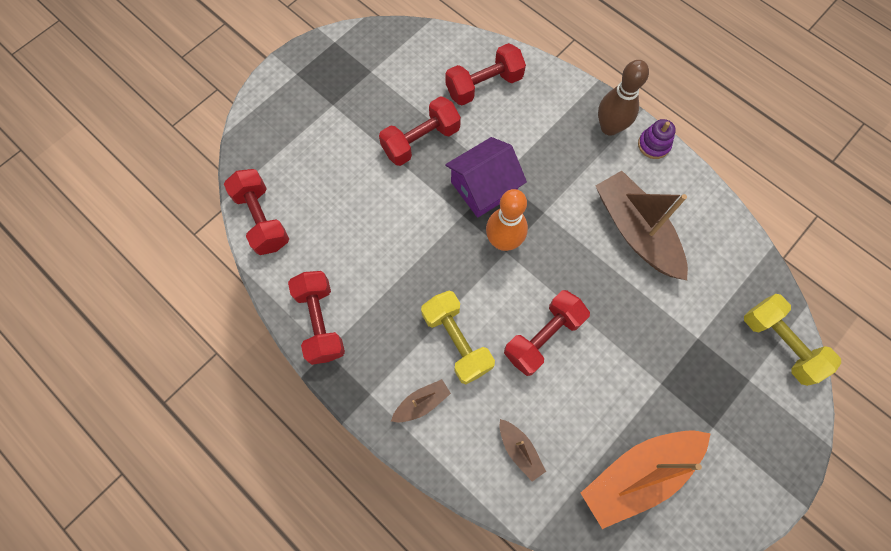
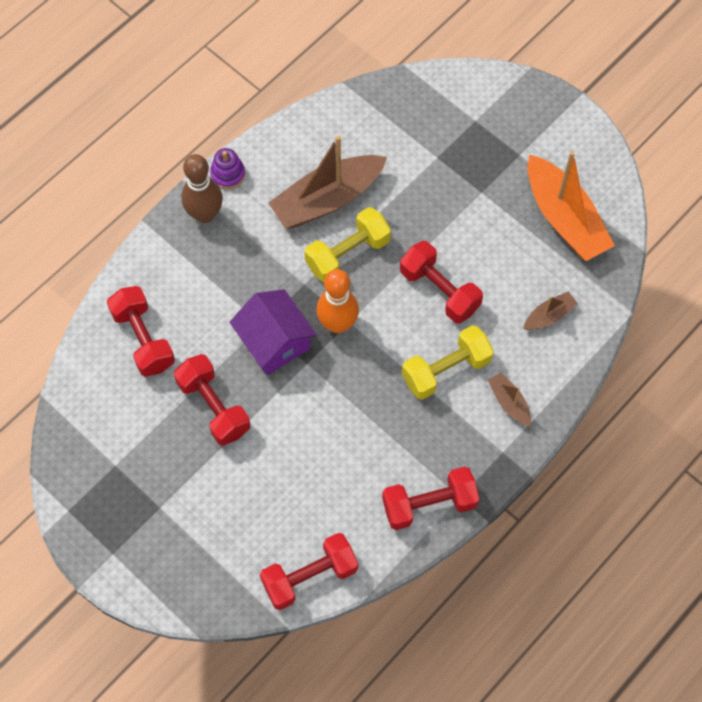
camera: 90 degrees left, 5 degrees down
yellow dumbbell [744,294,841,386] -> yellow dumbbell moved to [304,207,391,282]

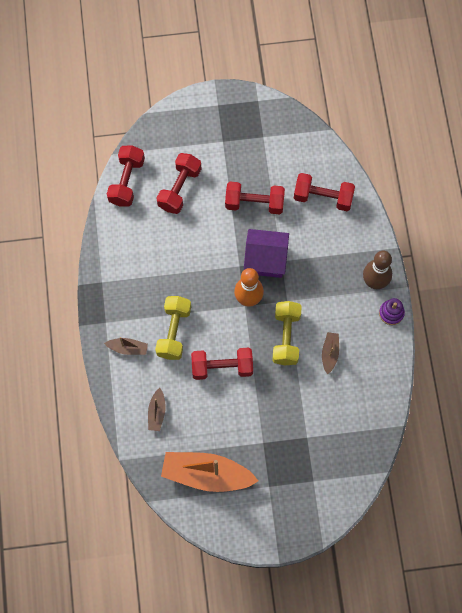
camera: 130 degrees right, 5 degrees up
brown boat [268,136,387,228] -> brown boat [322,332,339,375], size x0.47
red dumbbell [382,467,479,530] -> red dumbbell moved to [157,153,201,214]

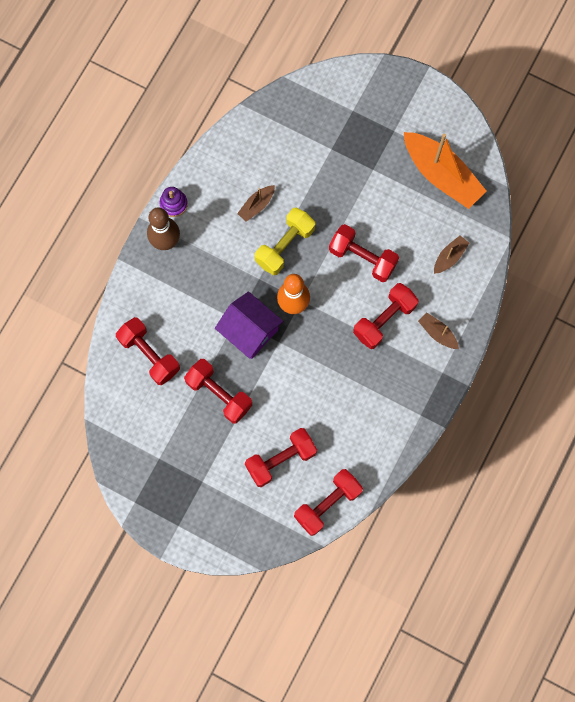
camera: 145 degrees left, 5 degrees up
yellow dumbbell [155,296,191,360] -> red dumbbell [353,283,418,349]

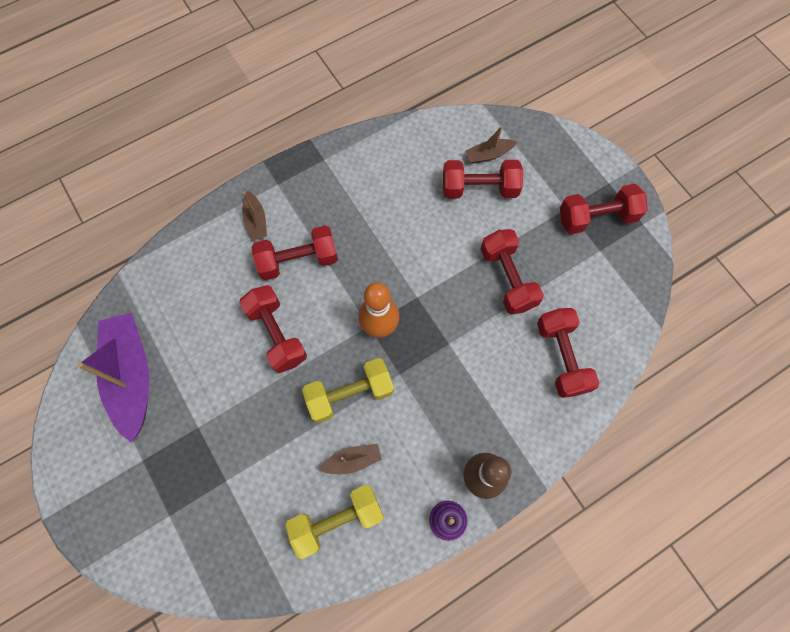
camera: 150 degrees left, 5 degrees down
purple house [215,291,284,359] -> none
red dumbbell [294,469,363,536] -> red dumbbell moved to [560,184,648,234]
orange boat [404,132,486,209] -> purple boat [77,313,149,443]
brown boat [434,235,469,274] -> brown boat moved to [465,126,517,164]
none -> yellow dumbbell [285,485,384,559]

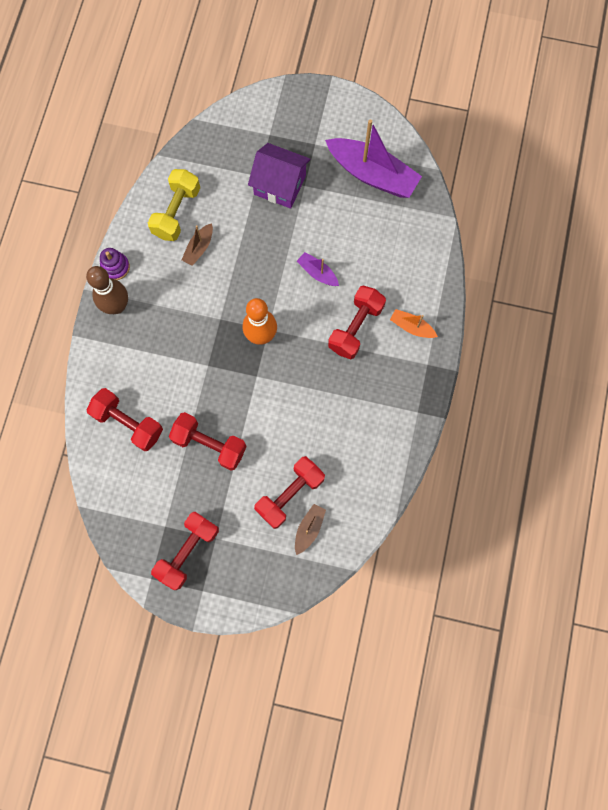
camera: 135 degrees right, 5 degrees up
red dumbbell [239,285,307,373] -> purple boat [297,252,339,286]
brown boat [242,190,267,240] -> orange boat [390,309,438,338]
yellow dumbbell [302,358,394,423] -> none
none -> purple house [248,143,310,209]

